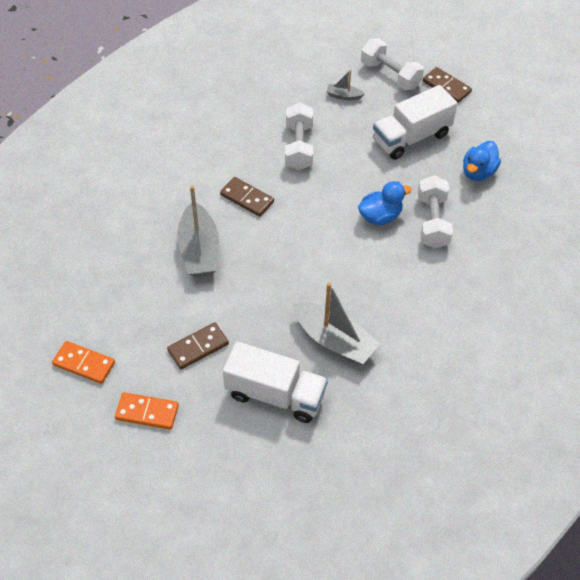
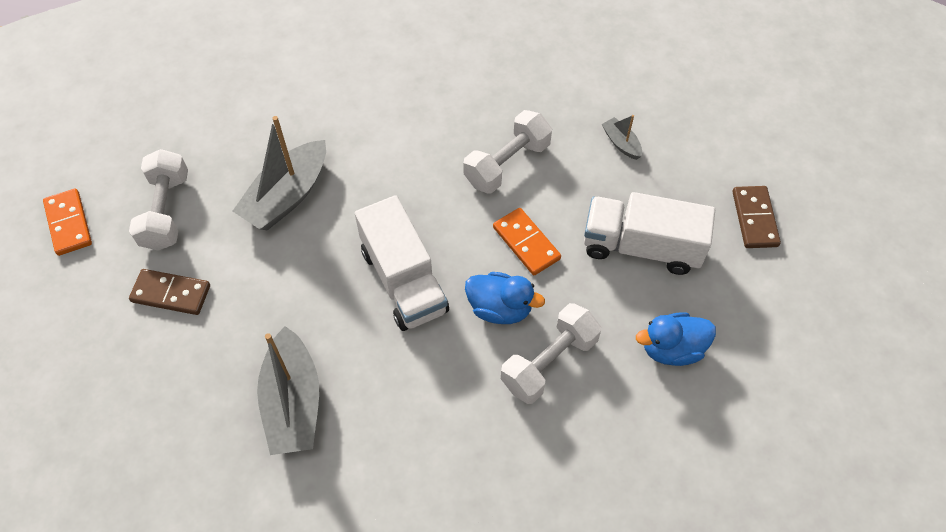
camera: 45 degrees right, 5 degrees up
orange domino [115,392,179,430] -> orange domino moved to [493,208,561,275]
brown domino [220,177,274,217] -> none
white truck [223,341,328,423] -> white truck moved to [355,195,449,331]
white dumbbell [361,39,424,90] -> white dumbbell moved to [129,149,188,251]

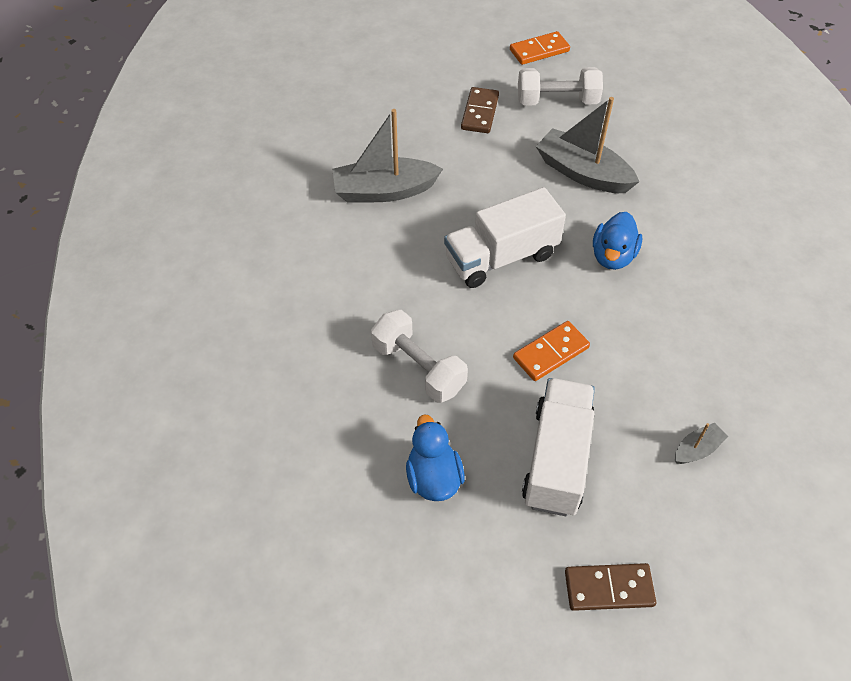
camera: 90 degrees right, 5 degrees down
white dumbbell [463,110,552,194] -> none
blue duck [465,272,545,324] -> blue duck moved to [593,212,642,270]

